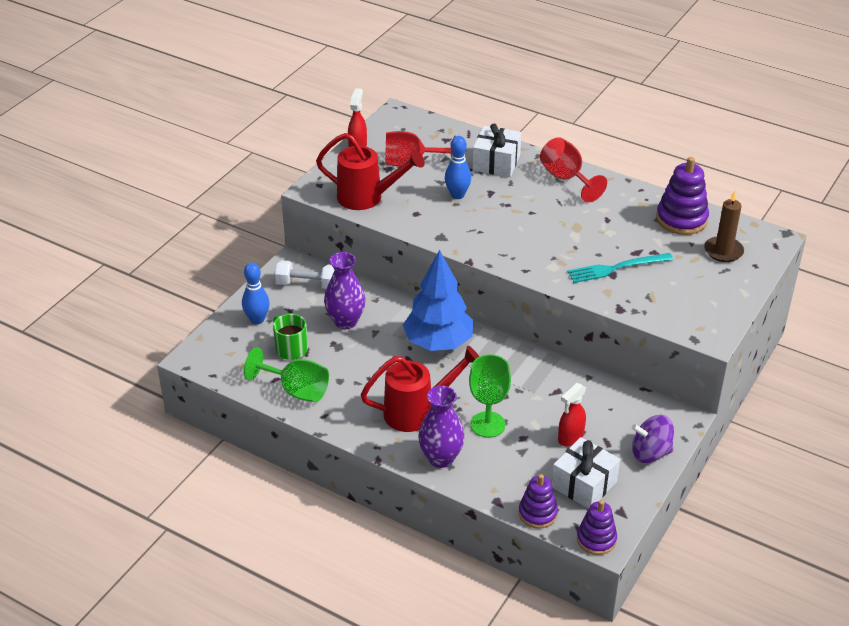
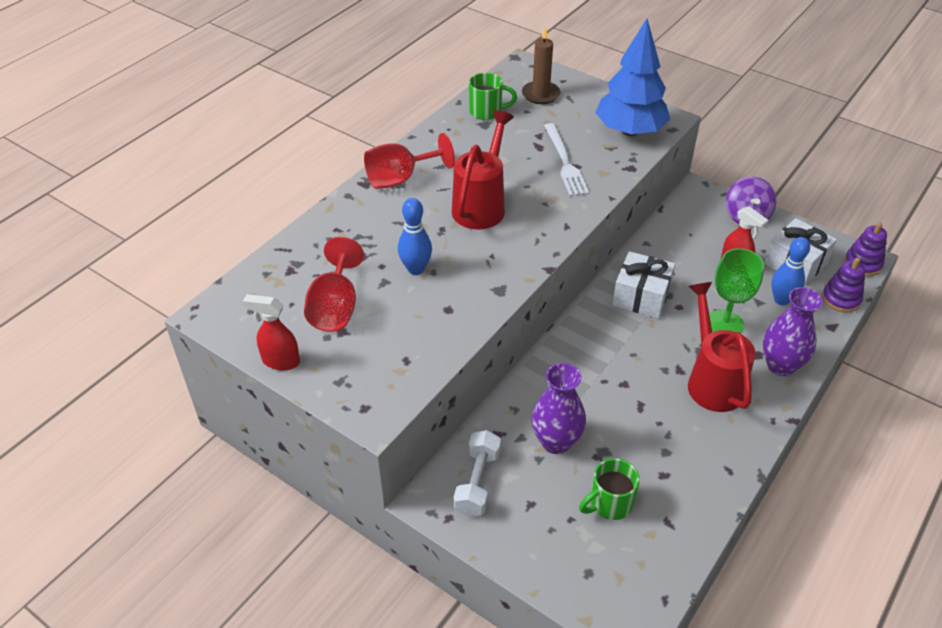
camera: 85 degrees left, 5 degrees up
blue bowling pin [242,263,270,325] -> blue bowling pin moved to [771,237,810,306]
green goblet [244,347,329,402] -> none
red watering can [316,133,425,210] -> red watering can moved to [452,110,514,229]
blue tree [403,250,473,351] -> blue tree moved to [595,19,670,136]
white gift [472,124,521,177] -> white gift moved to [612,251,675,319]
turquoise fork [567,253,673,283] -> white fork [544,123,589,196]
purple stacking toy [656,157,709,235] -> green mug [469,73,517,120]

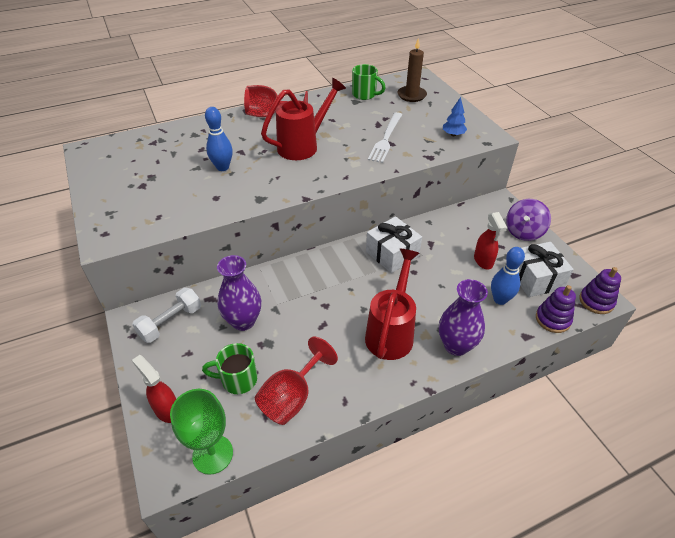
camera: 30 degrees right, 0 degrees up
red spray bottle [243,294,300,370] -> red spray bottle moved to [132,355,176,423]
red goblet [304,237,364,332] -> red goblet moved to [255,337,338,425]
blue tree [595,19,670,136] -> blue tree [443,97,467,136], size x0.42
green goblet [709,248,764,333] -> green goblet moved to [170,389,233,475]

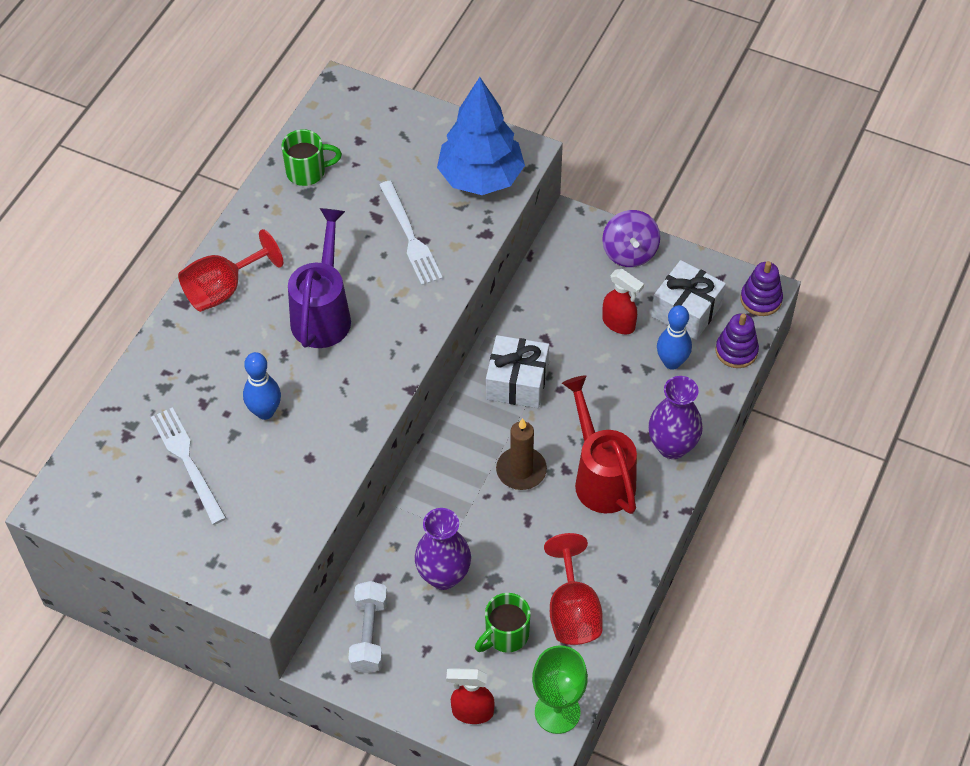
camera: 40 degrees left, 10 degrees up
red watering can [261,78,346,160] -> purple watering can [288,208,351,348]
brown candle [397,38,427,102] -> brown candle moved to [496,418,547,490]
blue tree [443,97,467,136] -> blue tree [437,77,525,195], size x2.41
none -> white fork [151,407,226,525]

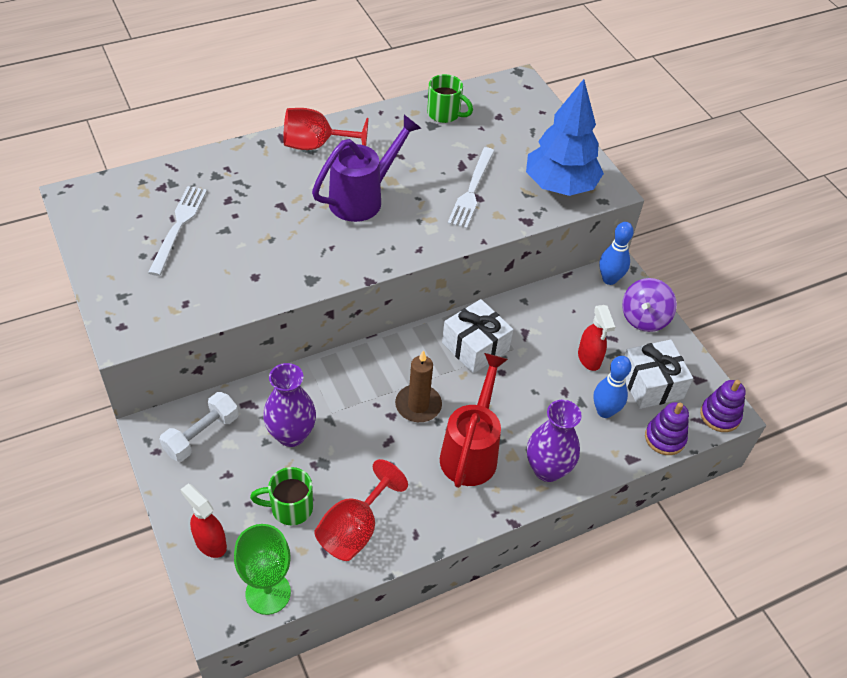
camera: 35 degrees right, 5 degrees down
blue bowling pin [243,352,281,420] -> blue bowling pin moved to [599,222,634,285]

